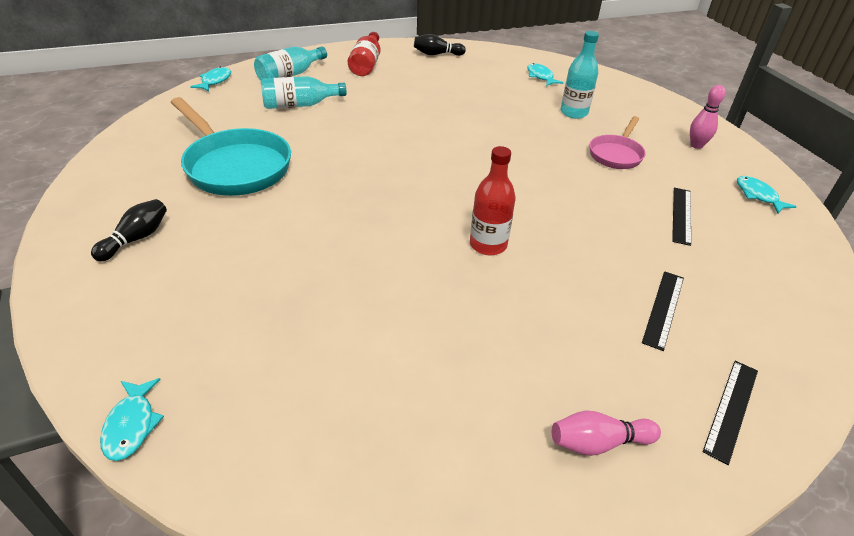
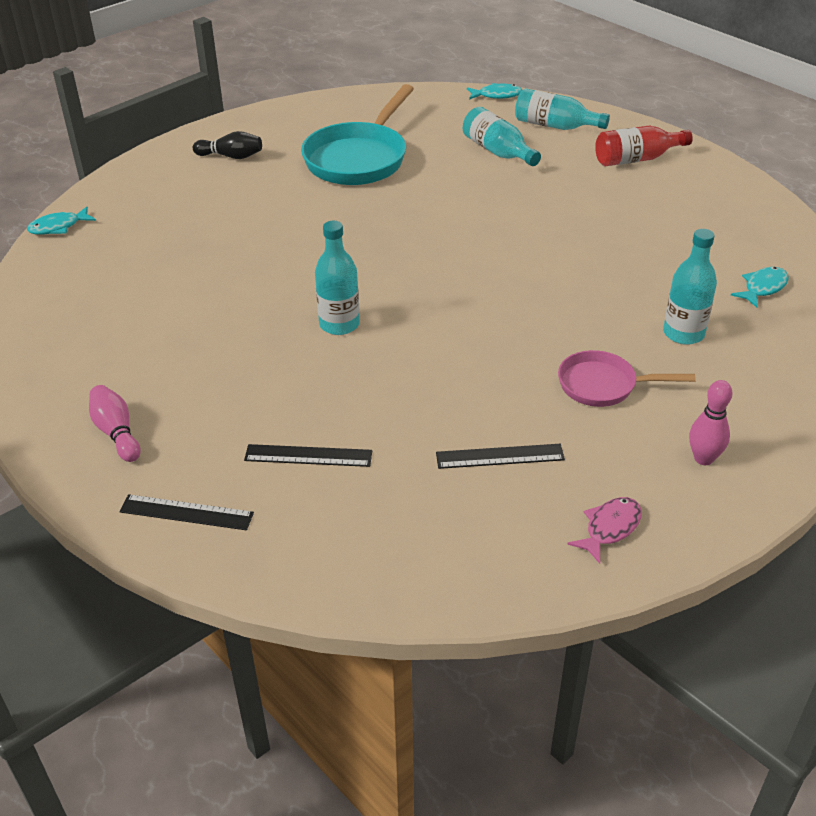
camera: 70 degrees right, 0 degrees up
black bowling pin [414,34,466,56] -> none
red bottle [470,146,516,255] -> turquoise bottle [315,221,360,335]
turquoise fish [737,176,797,213] -> pink fish [567,497,642,564]

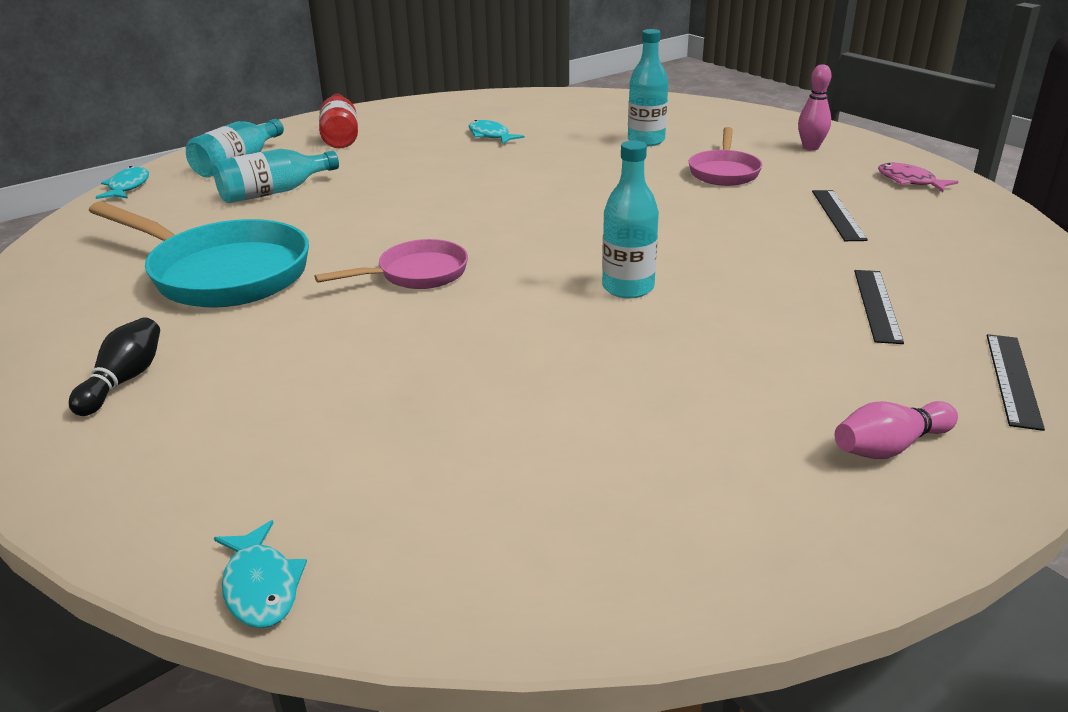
camera: 85 degrees left, 10 degrees down
turquoise fish [731,267,789,307] -> turquoise fish moved to [469,120,525,144]
none -> pink pan [315,239,468,289]

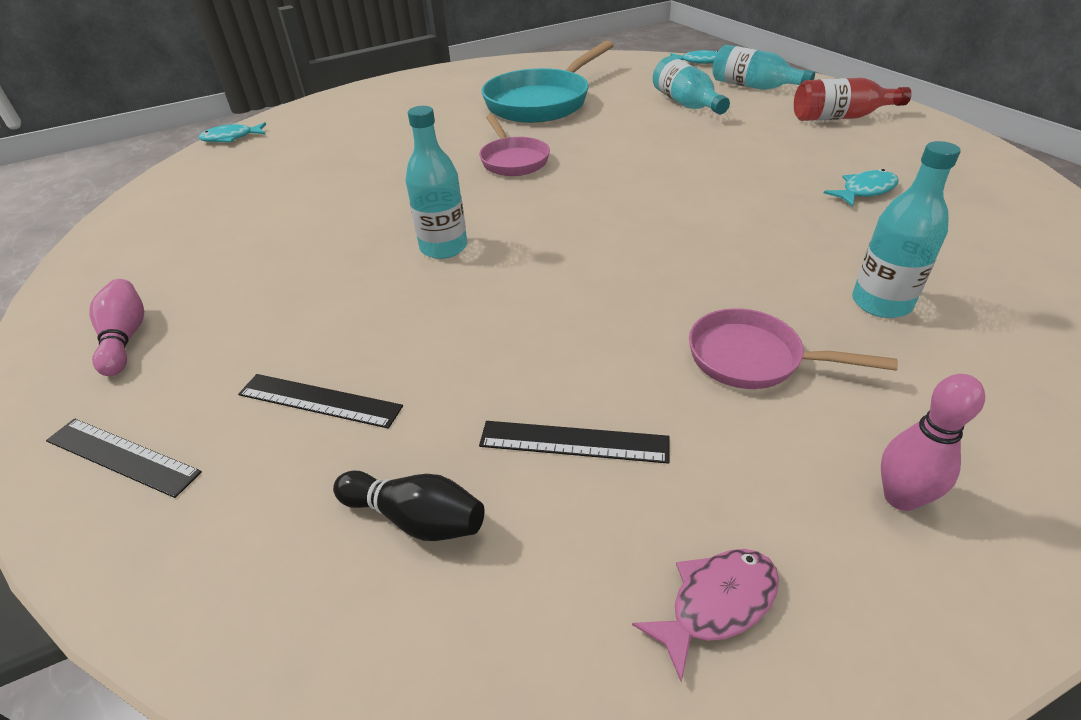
camera: 100 degrees right, 10 degrees up
black bowling pin [69,317,160,416] -> black bowling pin moved to [333,470,484,541]

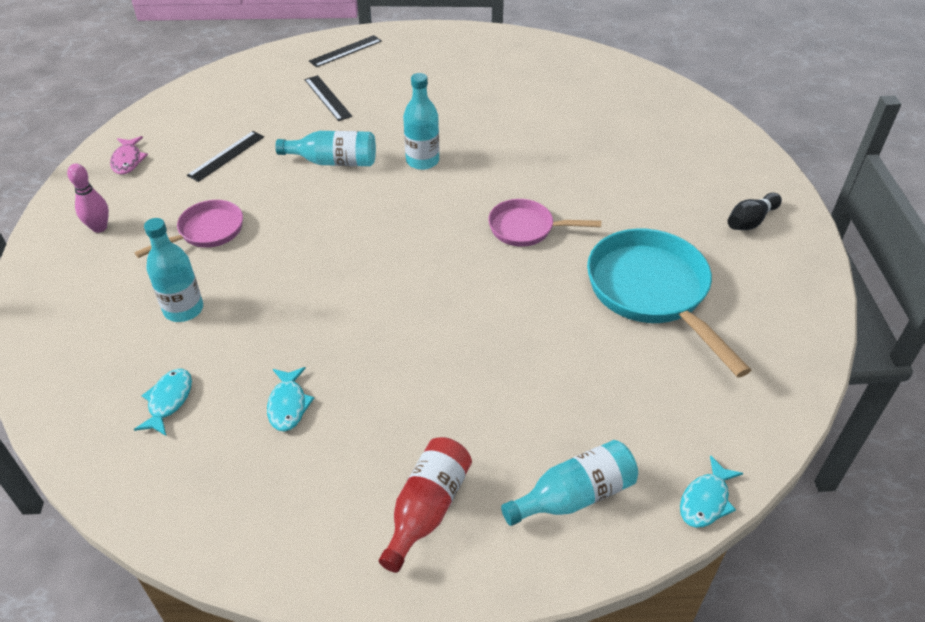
camera: 115 degrees right, 5 degrees up
pink bowling pin [89,279,144,376] -> none
turquoise fish [199,122,266,142] -> turquoise fish moved to [134,369,192,436]
black ruler [238,374,403,429] -> black ruler turned 75 degrees counterclockwise [304,75,352,121]
black bowling pin [333,470,484,541] -> black bowling pin moved to [728,193,782,230]
turquoise bottle [653,56,730,114] -> turquoise bottle moved to [275,131,376,166]

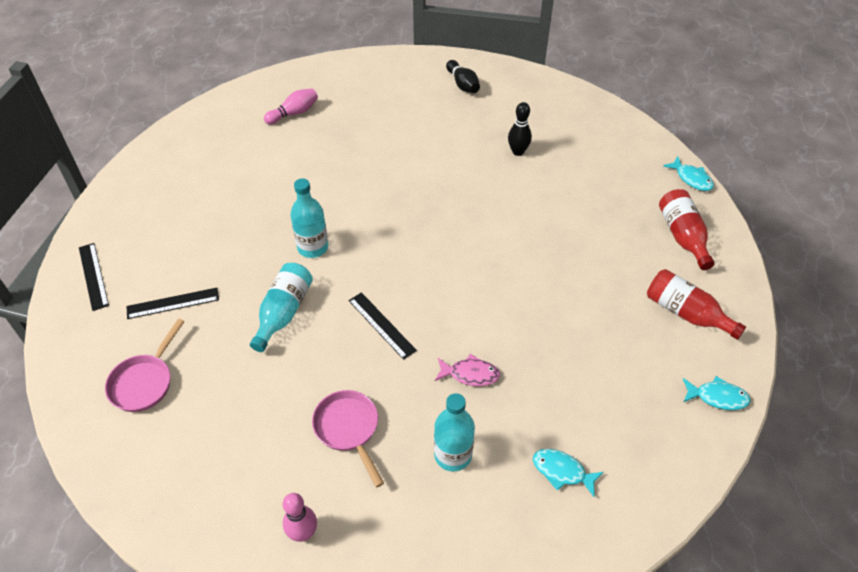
camera: 75 degrees left, 5 degrees up
pink fish [110,136,148,175] -> pink fish moved to [435,354,500,386]
black ruler [187,131,264,182] -> black ruler moved to [349,292,417,360]
turquoise fish [267,367,314,431] -> turquoise fish moved to [683,376,751,410]
pink pan [488,199,601,247] -> pink pan moved to [105,319,185,412]
turquoise bottle [501,440,638,526] -> red bottle [659,189,715,270]
turquoise pan [587,229,751,378] -> black bowling pin [508,102,532,156]
none -> pink bowling pin [264,88,318,125]

